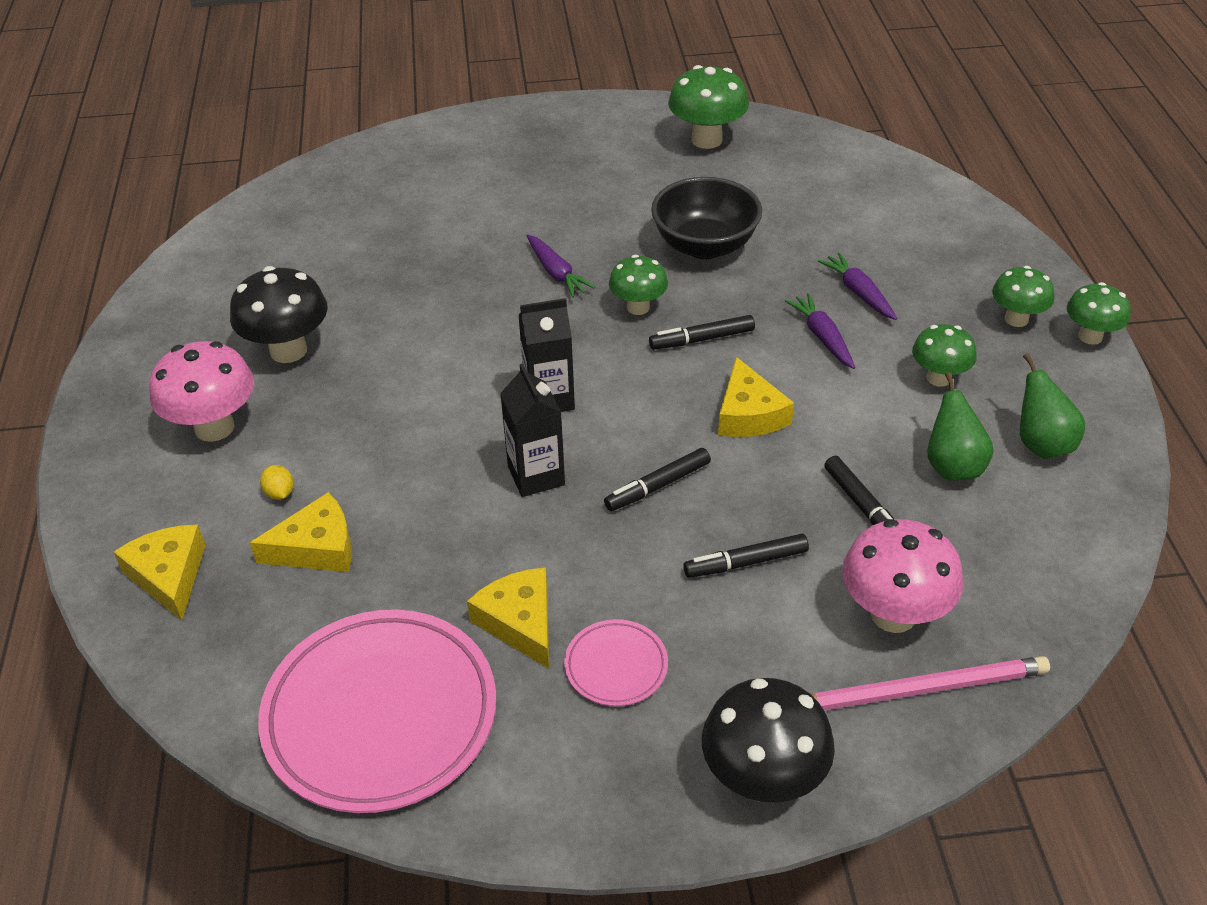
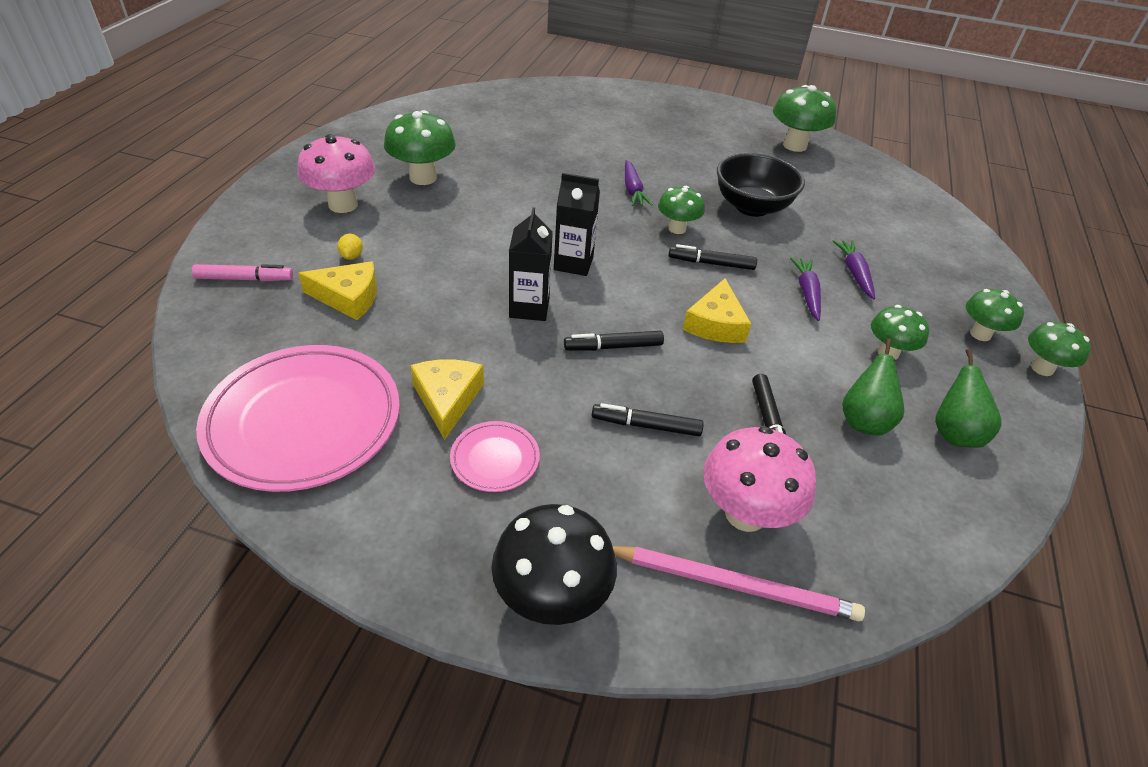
camera: 20 degrees right, 0 degrees up
yellow cheese [114,524,205,620] -> pink marker [192,264,293,281]
black mushroom [230,266,328,363] -> green mushroom [384,110,456,185]

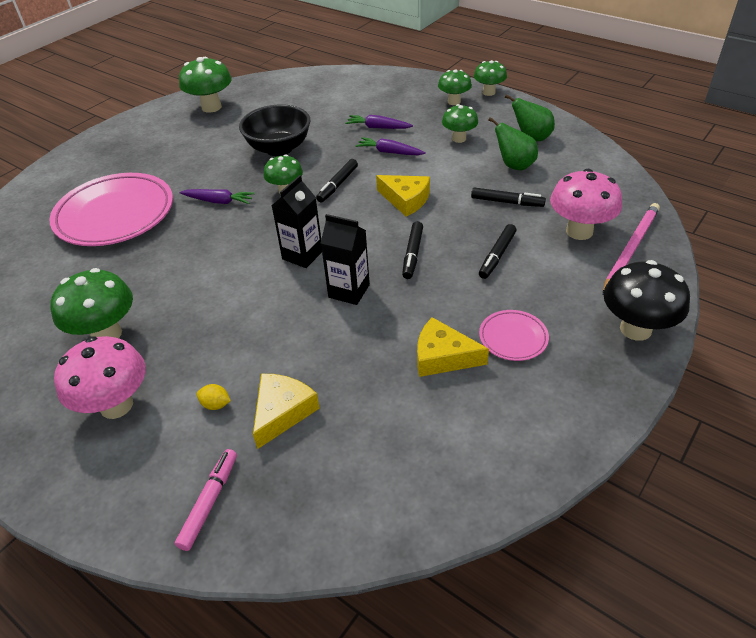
camera: 65 degrees left, 0 degrees up
pink plate [196,345,400,492] -> pink plate moved to [50,173,173,246]

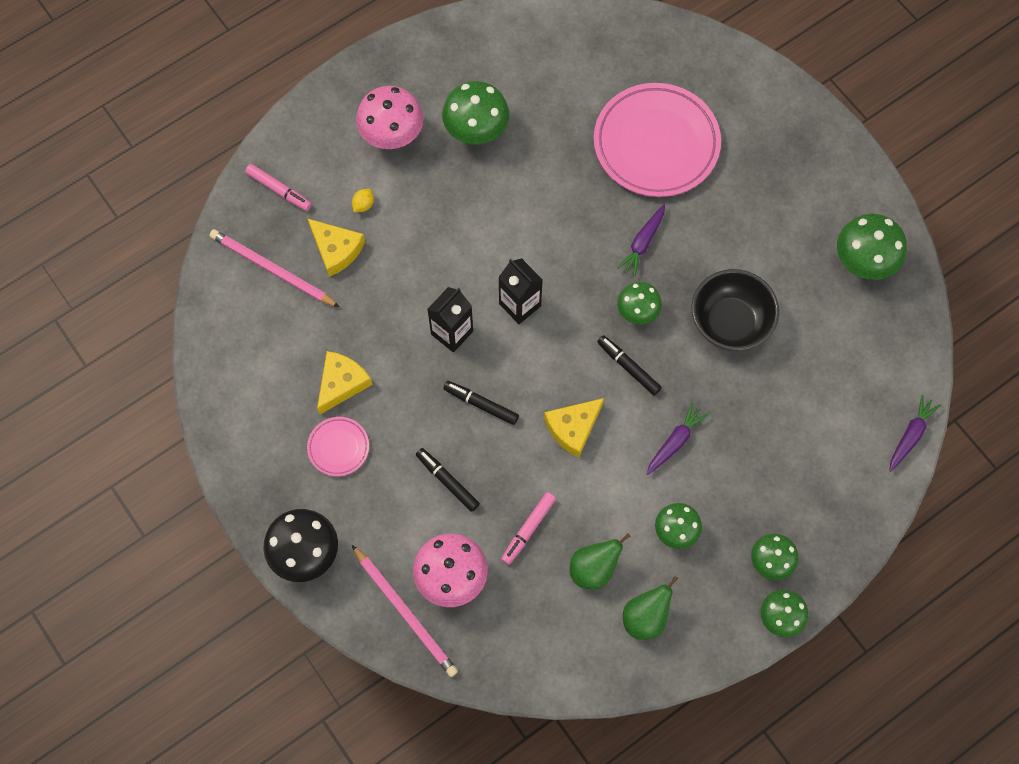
camera: 105 degrees right, 25 degrees up
purple carrot [345,115,413,129] -> purple carrot moved to [889,395,941,472]
black marker [471,187,546,207] -> pink marker [501,492,556,565]
none -> pink pencil [210,229,340,307]

